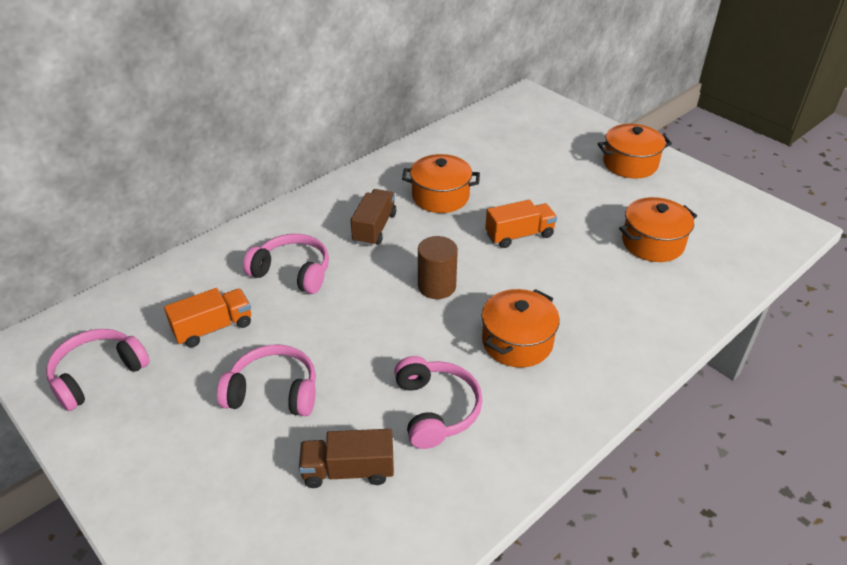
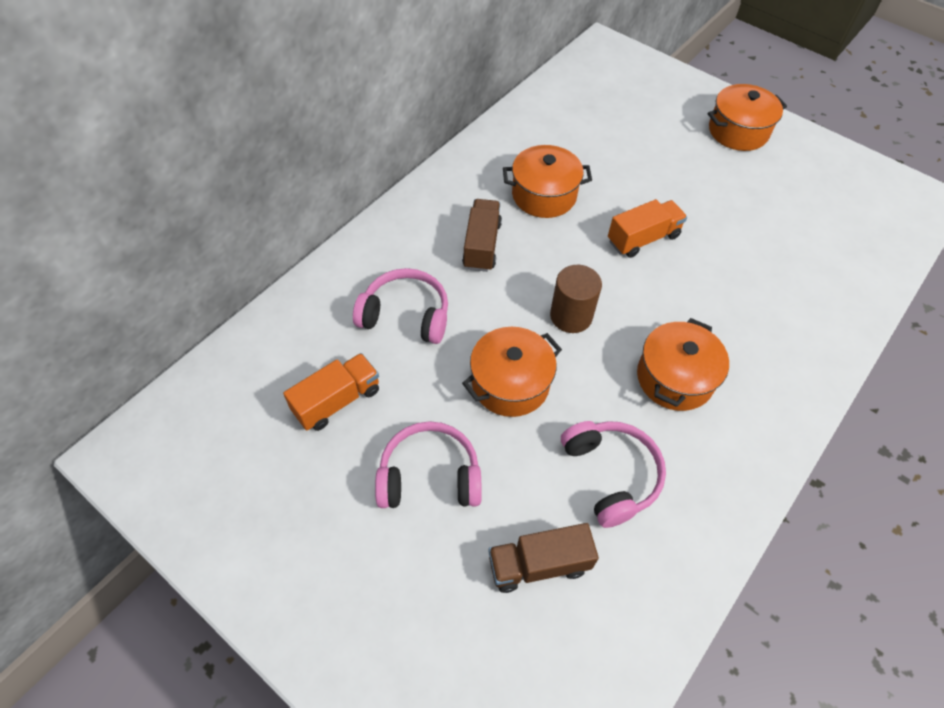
camera: 10 degrees left, 15 degrees up
pink headphones [46,329,150,411] -> none
orange pot [619,197,697,262] -> orange pot moved to [462,327,562,417]

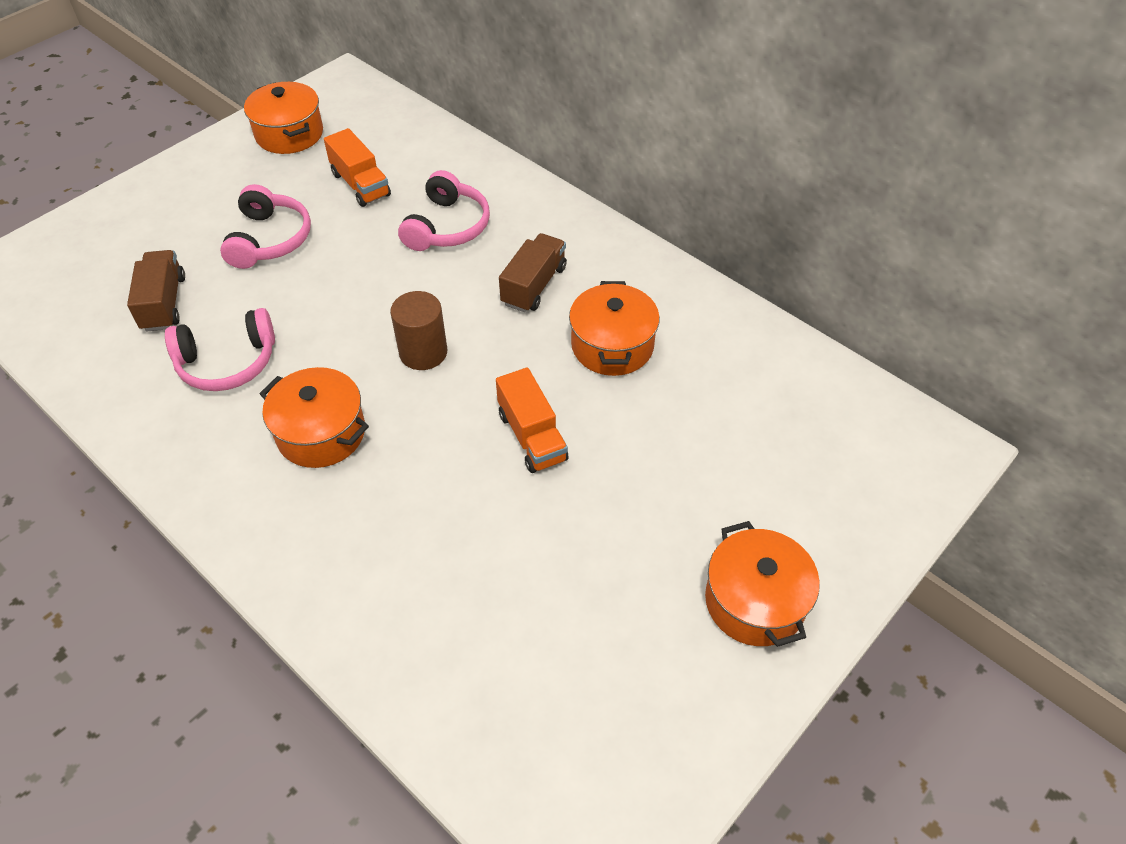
camera: 95 degrees right, 5 degrees down
brown truck [462,199,502,272] -> brown truck turned 75 degrees counterclockwise [499,233,567,312]
orange pot [462,327,562,417] -> orange pot moved to [244,82,323,154]

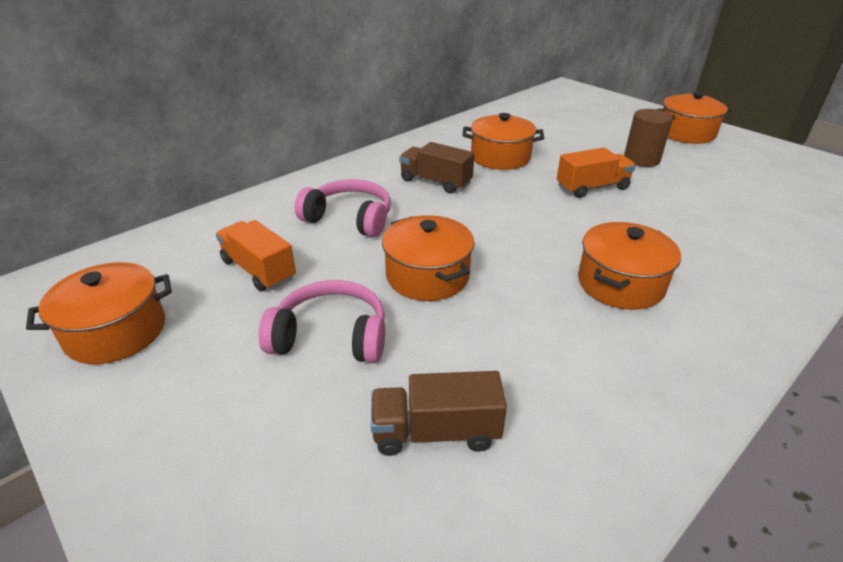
camera: 85 degrees left, 15 degrees down
pink headphones [165,308,275,391] -> none
orange truck [324,128,391,207] -> orange truck turned 105 degrees counterclockwise [216,220,296,292]
brown cylinder [390,291,447,370] -> brown cylinder moved to [624,109,673,167]
none -> orange pot [382,215,475,301]

